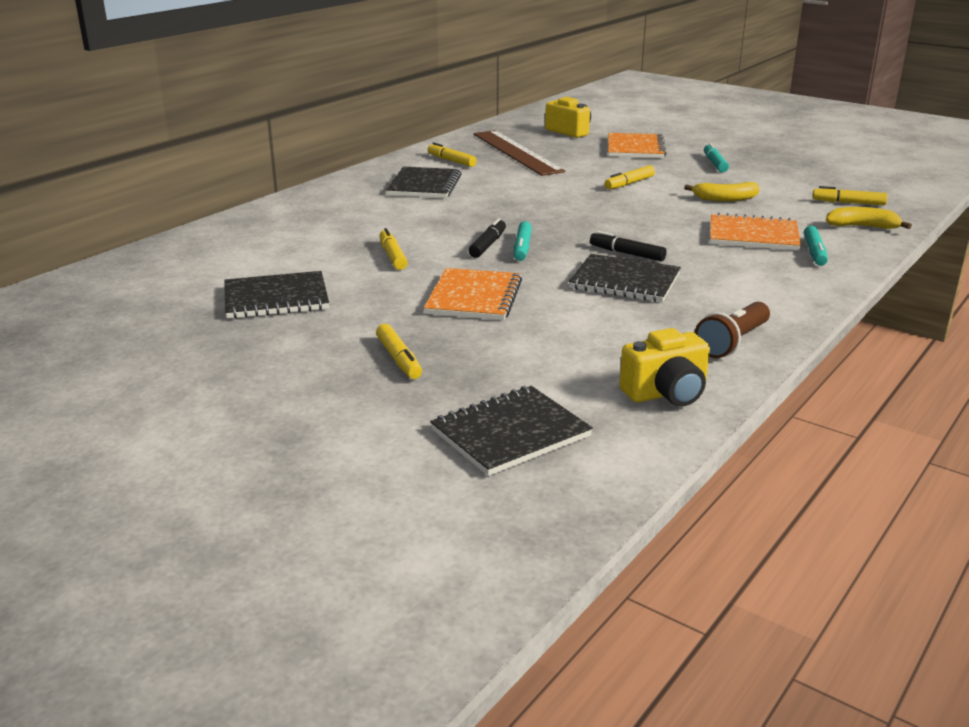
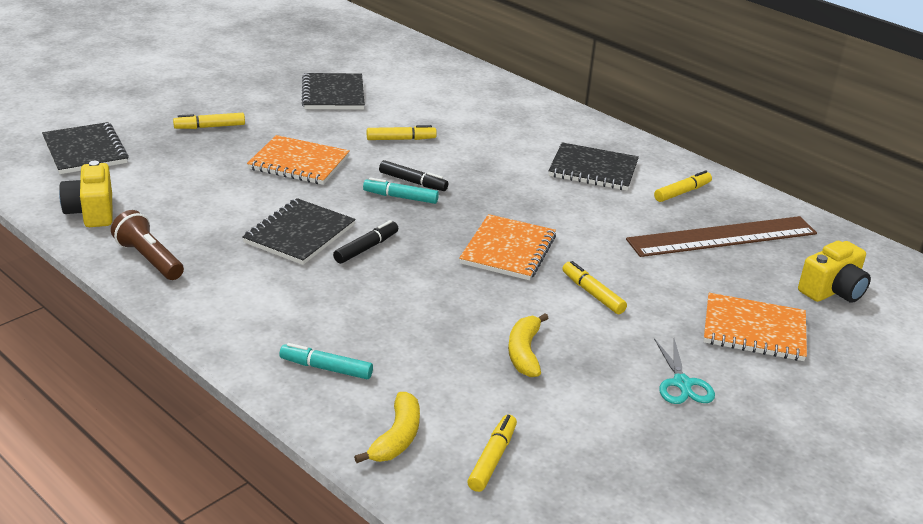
camera: 95 degrees right, 5 degrees up
turquoise marker [704,143,729,172] -> turquoise scissors [654,338,715,404]
orange notebook [710,213,801,251] -> orange notebook moved to [459,214,556,280]

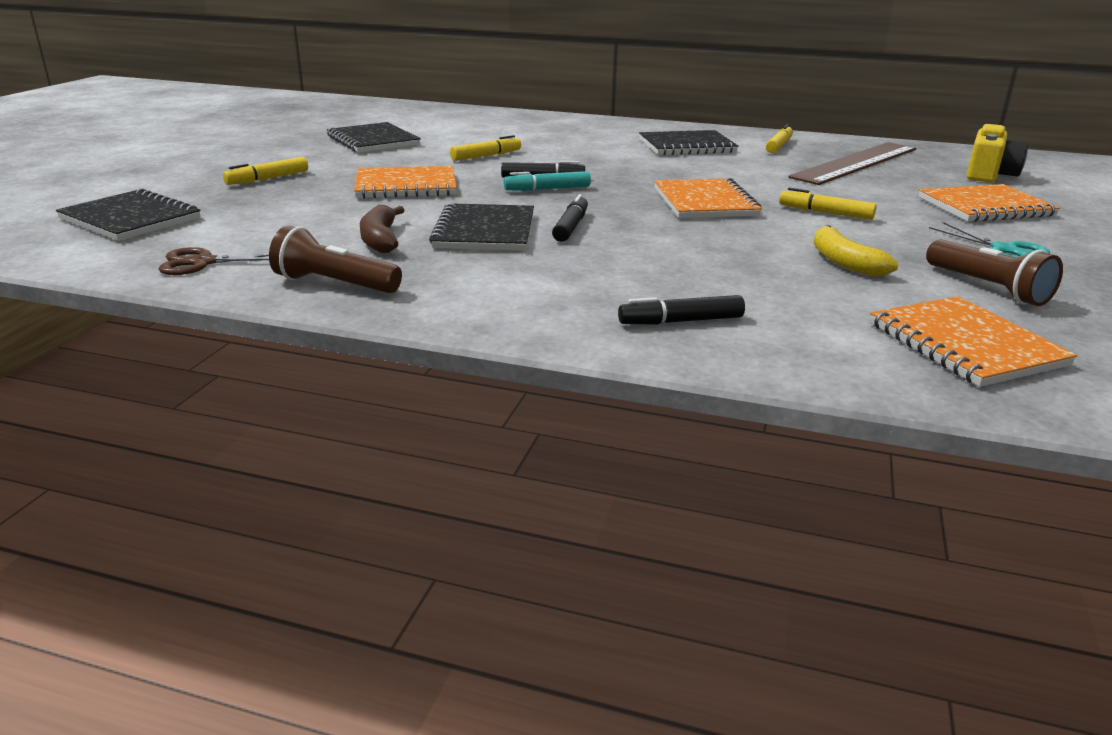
camera: 25 degrees left, 5 degrees down
yellow camera [59,161,113,227] -> brown scissors [158,247,269,275]
turquoise marker [279,343,373,379] -> black marker [618,295,745,325]
yellow banana [354,392,420,463] -> none
yellow marker [467,415,517,492] -> orange notebook [870,296,1077,387]
none -> brown banana [360,205,404,253]
none -> brown flashlight [926,239,1063,306]

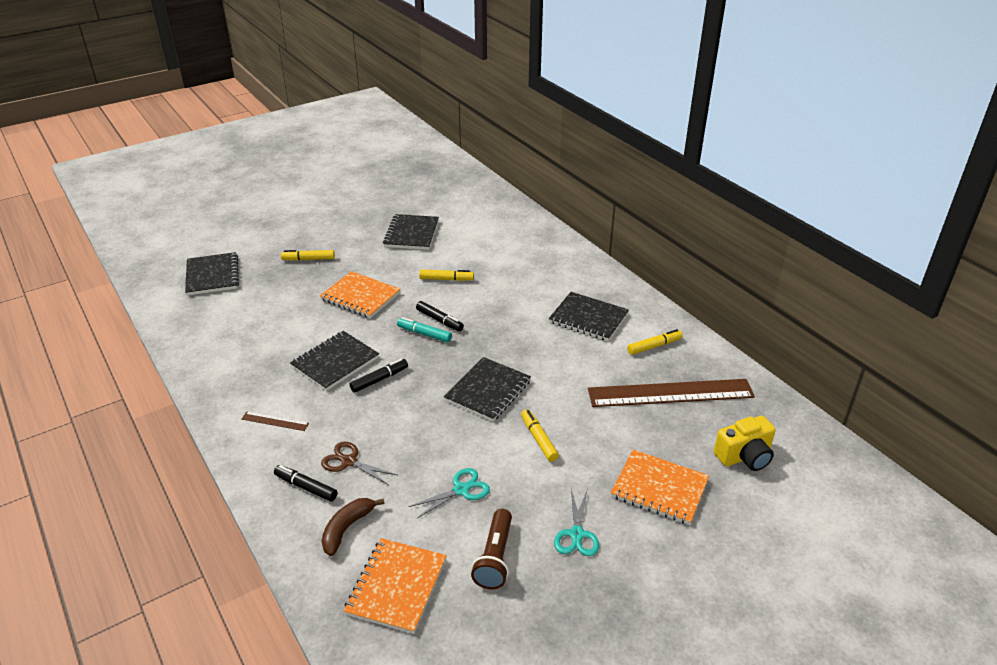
camera: 40 degrees right, 10 degrees up
brown scissors [158,247,269,275] -> brown scissors moved to [321,442,397,485]
brown flashlight [269,226,402,293] -> none
brown banana [360,205,404,253] -> brown banana moved to [322,498,385,556]
orange notebook [654,178,762,218] -> black notebook [444,357,531,422]
yellow banana [814,225,899,277] -> turquoise scissors [408,468,490,519]
none -> brown ruler [241,412,309,431]

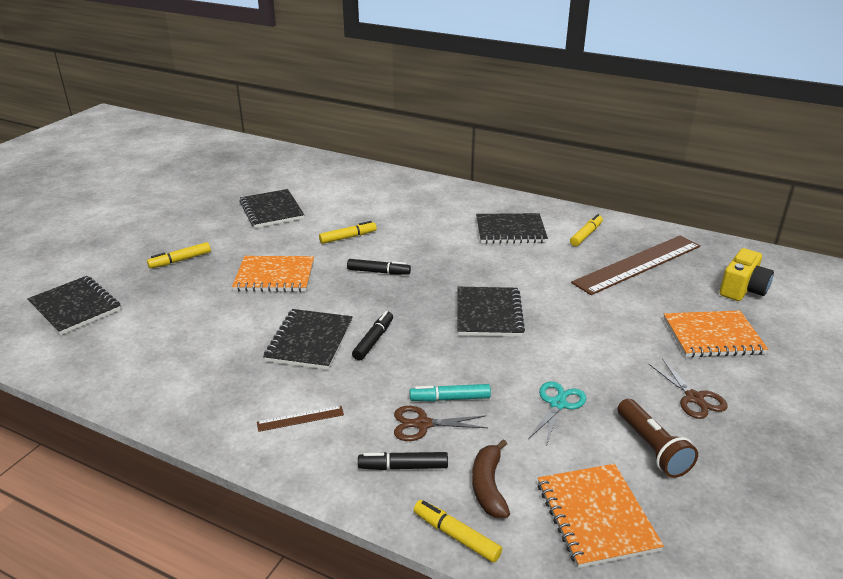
camera: 30 degrees left, 5 degrees down
turquoise marker [397,317,452,342] -> turquoise marker moved to [410,384,491,402]
yellow marker [521,409,559,462] -> yellow marker moved to [414,500,502,563]
turquoise scissors [554,489,599,556] -> brown scissors [649,358,728,419]

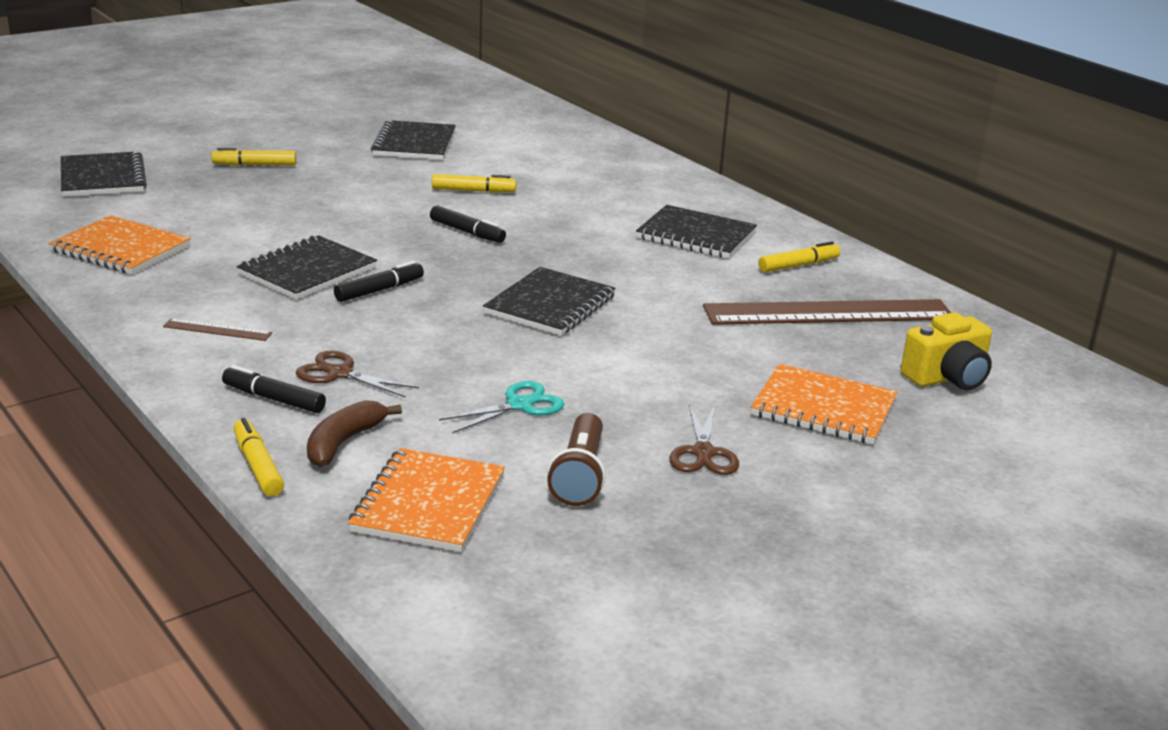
camera: 25 degrees right, 5 degrees down
orange notebook [232,256,314,292] -> orange notebook moved to [49,215,191,275]
turquoise marker [410,384,491,402] -> none

